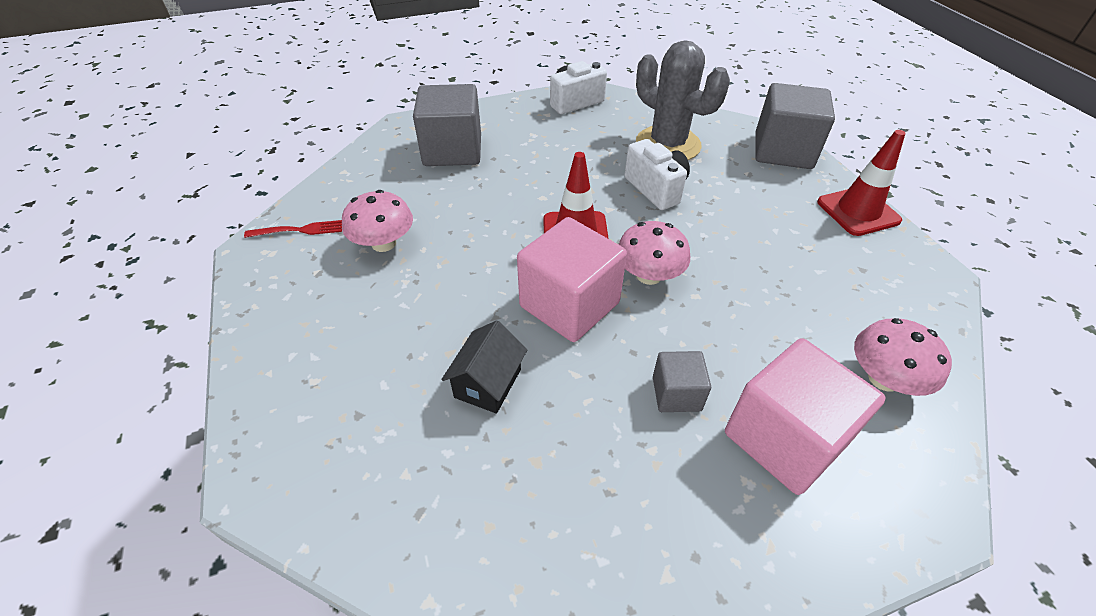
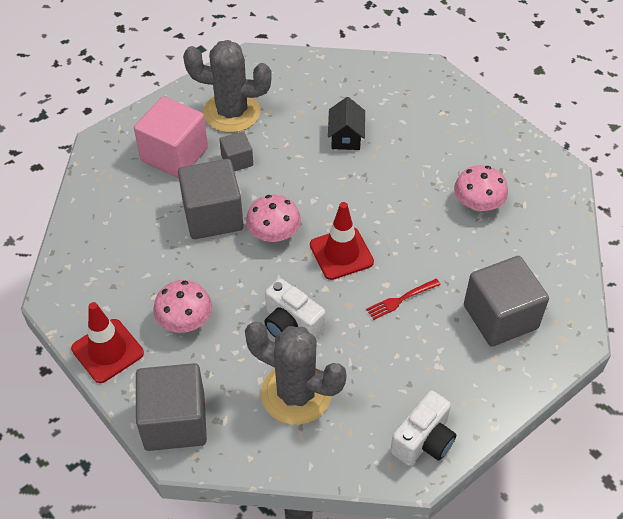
camera: 160 degrees right, 5 degrees up
red fork [244,220,342,238] -> red fork moved to [366,279,441,320]
pink cube [517,217,627,342] -> none
pink mushroom [854,318,952,396] -> pink mushroom moved to [153,280,212,333]
none -> grey cube [178,159,244,239]
none -> grey cactus [183,40,272,133]

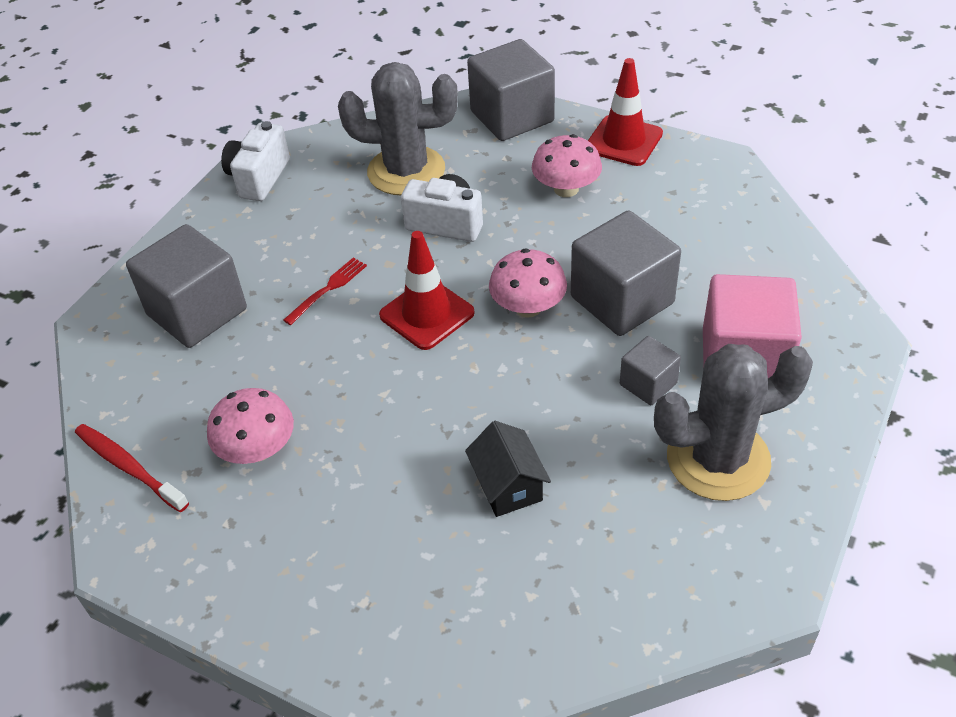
camera: 160 degrees right, 5 degrees down
none -> red toothbrush [75,424,189,512]

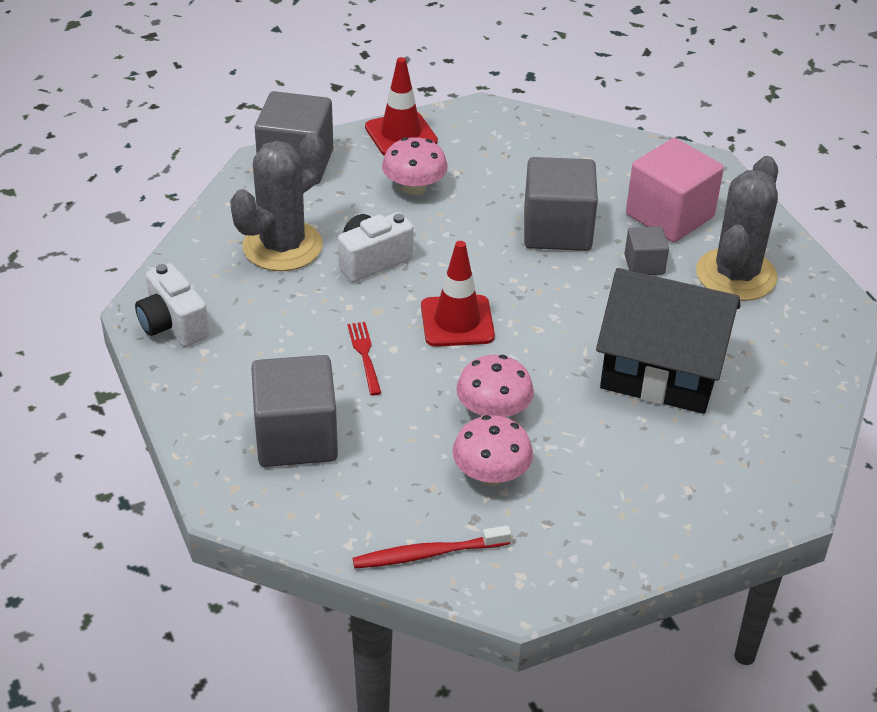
camera: 55 degrees left, 5 degrees down
black house [465,421,551,517] -> black house [596,268,740,414], size x2.11
pink mushroom [489,249,567,318] -> pink mushroom moved to [456,355,534,417]

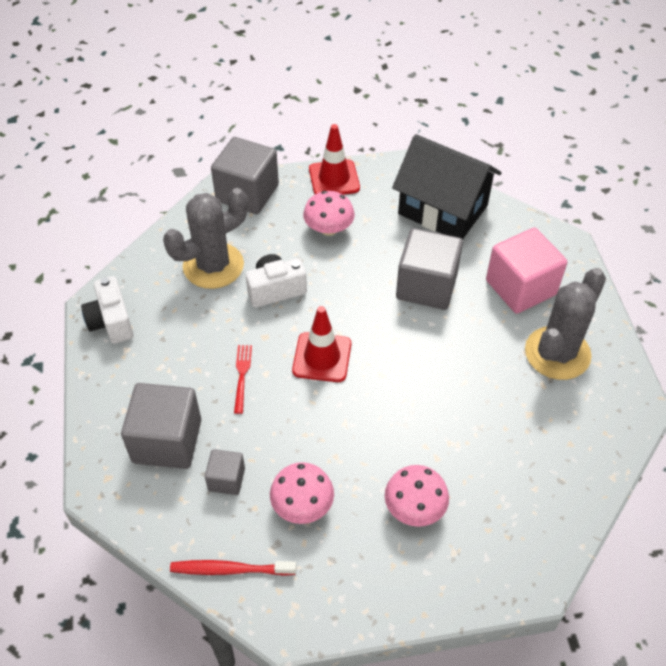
camera: 15 degrees right, 10 degrees up
pink mushroom [456,355,534,417] -> pink mushroom moved to [385,465,449,527]
black house [596,268,740,414] -> black house moved to [392,134,502,240]
grey cube [625,226,669,275] -> grey cube moved to [205,449,245,495]

